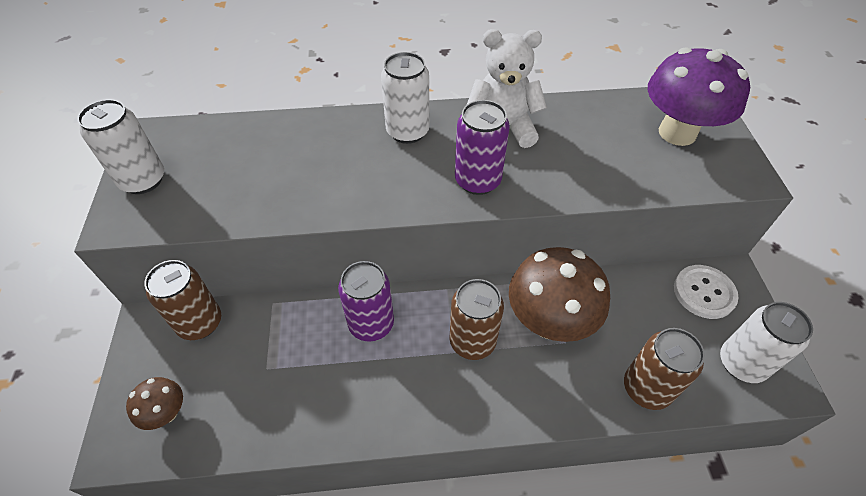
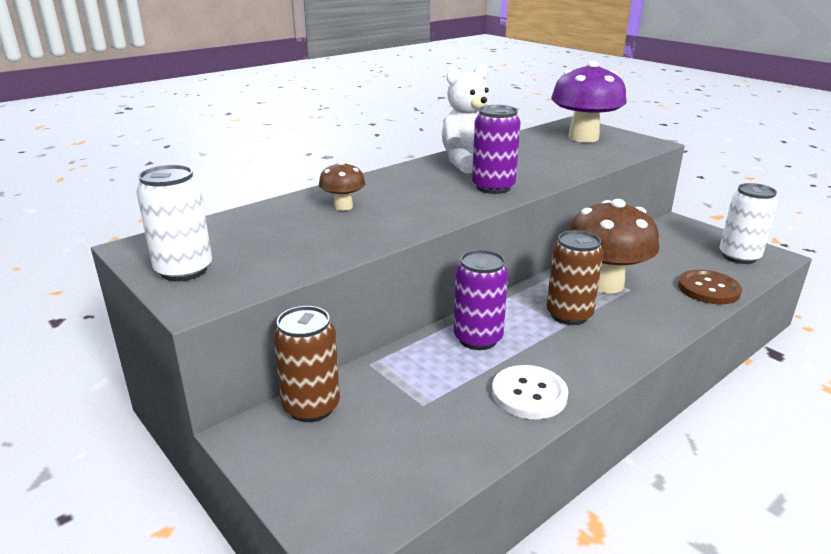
camera: 35 degrees left, 25 degrees down
brown mushroom [126,377,183,430] -> brown mushroom moved to [319,161,365,211]
white can [381,52,430,144] -> none
brown can [624,328,705,410] -> brown button [678,270,742,304]
white button [674,265,738,319] -> white button moved to [492,365,568,419]

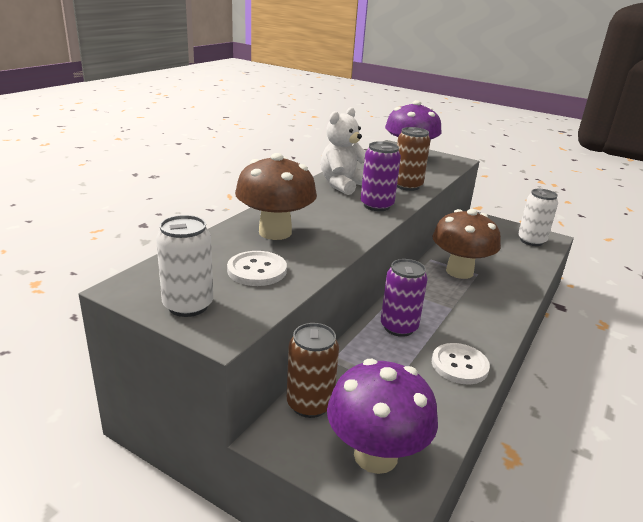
camera: 20 degrees left, 0 degrees up
brown mushroom [319,161,365,211] -> brown mushroom [235,153,317,240], size x2.05
brown can [546,230,603,325] -> brown can moved to [397,127,431,191]
brown button [678,270,742,304] -> none
none -> white button [227,251,287,286]
none -> purple mushroom [327,359,438,474]

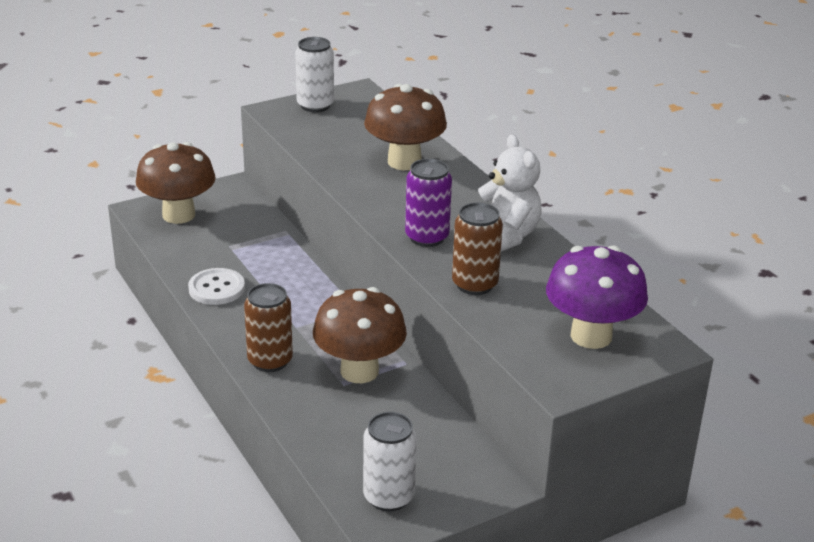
camera: 120 degrees right, 5 degrees up
white button [227,251,287,286] -> none
brown can [287,323,339,418] -> brown can moved to [244,283,293,372]
purple mushroom [327,359,438,474] -> brown mushroom [136,142,216,224]
purple can [381,259,428,337] -> none

